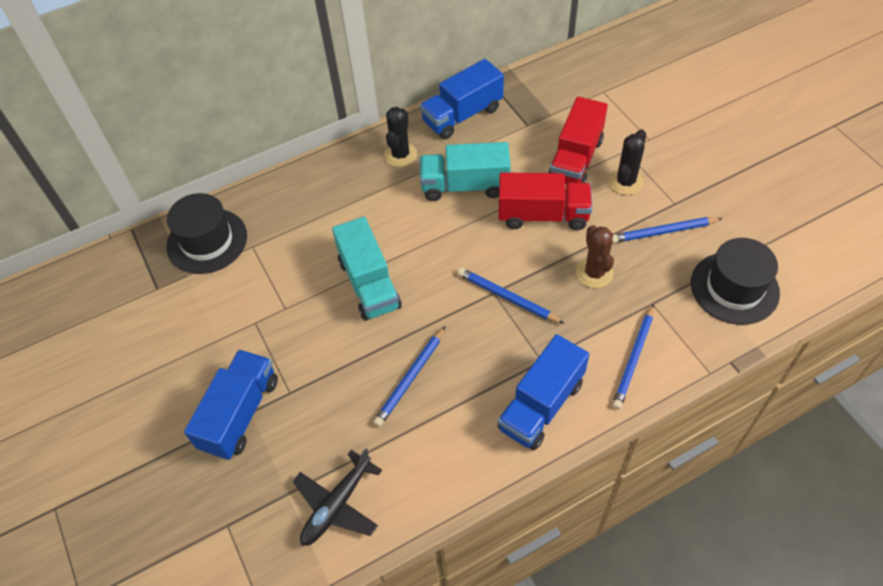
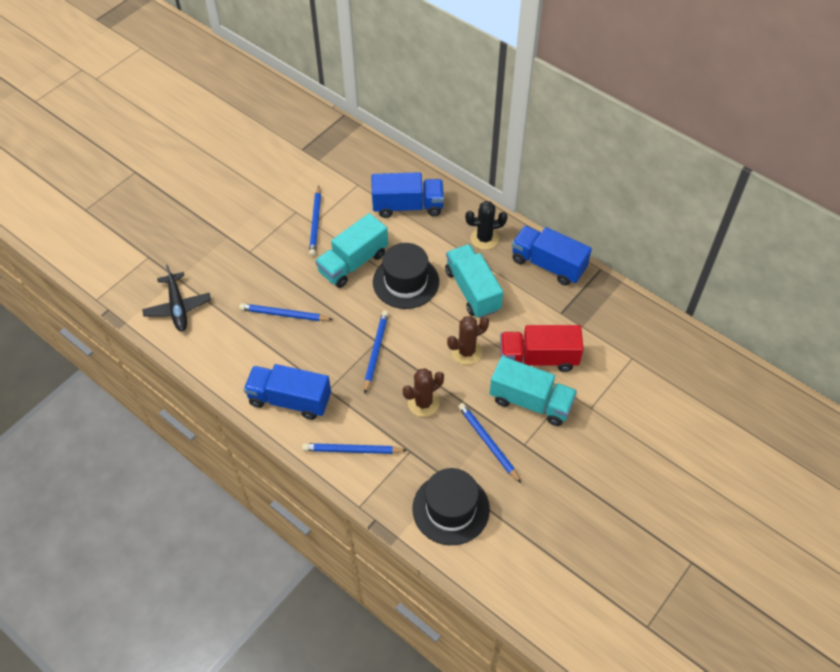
camera: 65 degrees right, 0 degrees up
black hat [166,193,247,274] -> black hat moved to [373,243,439,309]
blue truck [184,350,278,460] -> blue truck moved to [371,172,444,218]
black plane [293,448,382,546] -> black plane turned 120 degrees counterclockwise [142,265,211,332]
red truck [498,172,592,230] -> brown cactus [447,316,489,365]
black cactus [609,129,646,195] -> turquoise truck [490,356,577,426]
none -> blue pencil [309,186,321,256]

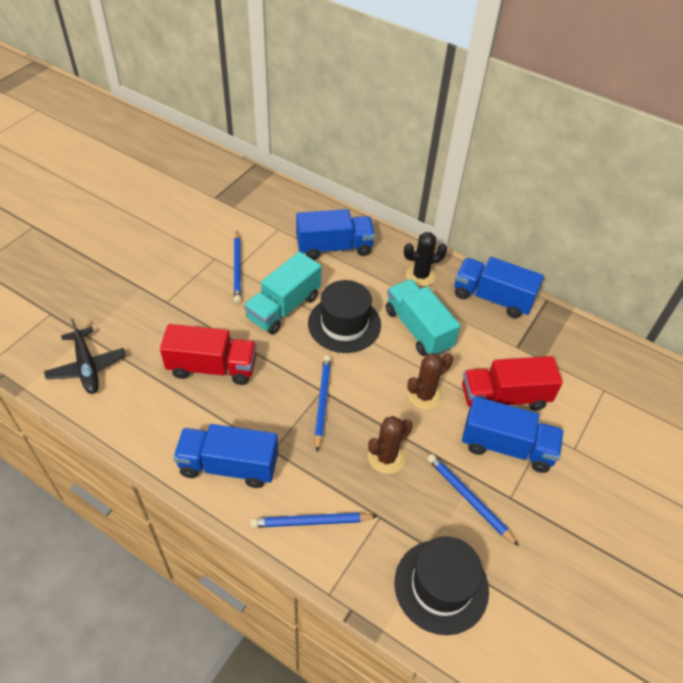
camera: 10 degrees left, 5 degrees down
blue pencil [239,303,333,321] -> red truck [160,324,257,385]
turquoise truck [490,356,577,426] -> blue truck [462,396,564,473]

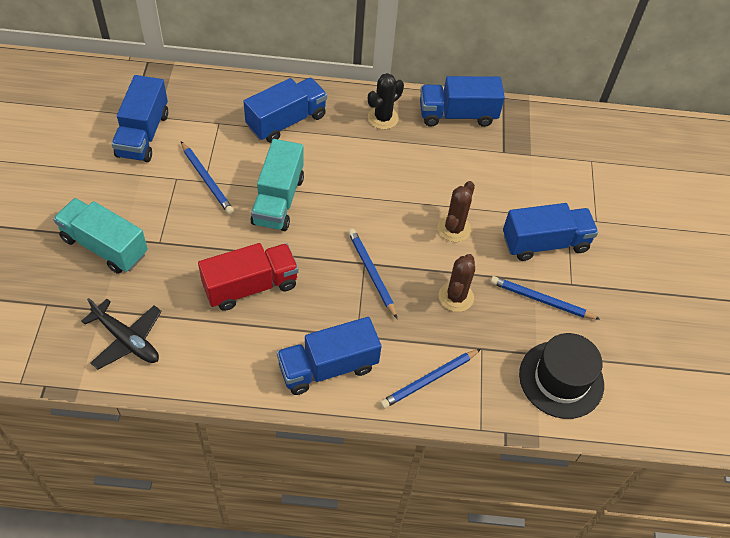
camera: 30 degrees left, 5 degrees up
black hat [308,280,381,353] -> none
turquoise truck [386,279,461,356] -> turquoise truck moved to [53,198,148,274]
red truck [462,356,563,410] -> none
none -> blue truck [112,75,168,162]

